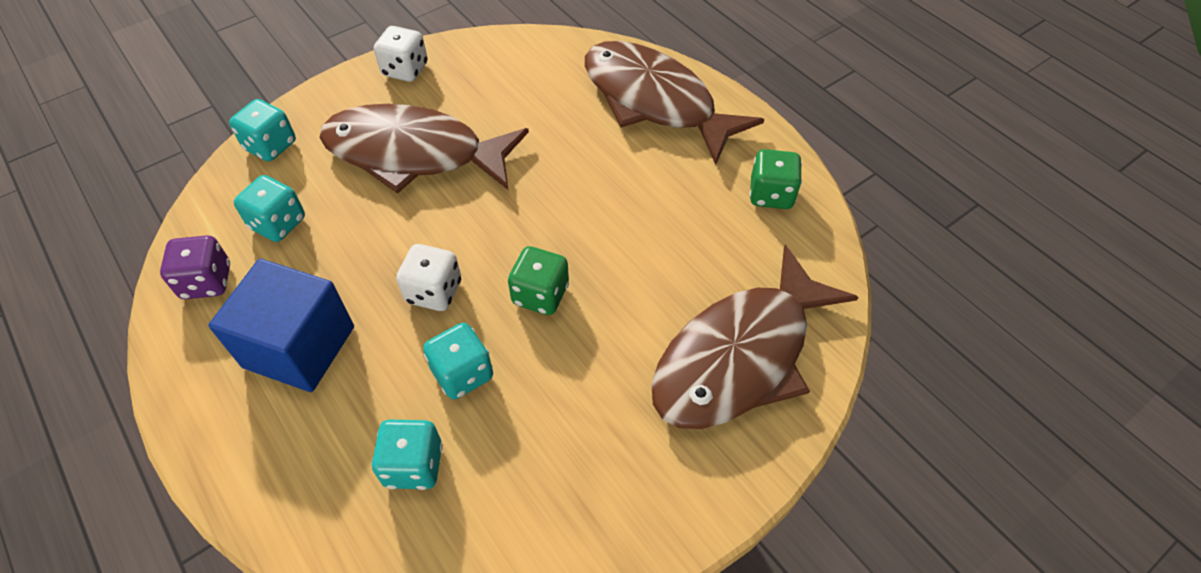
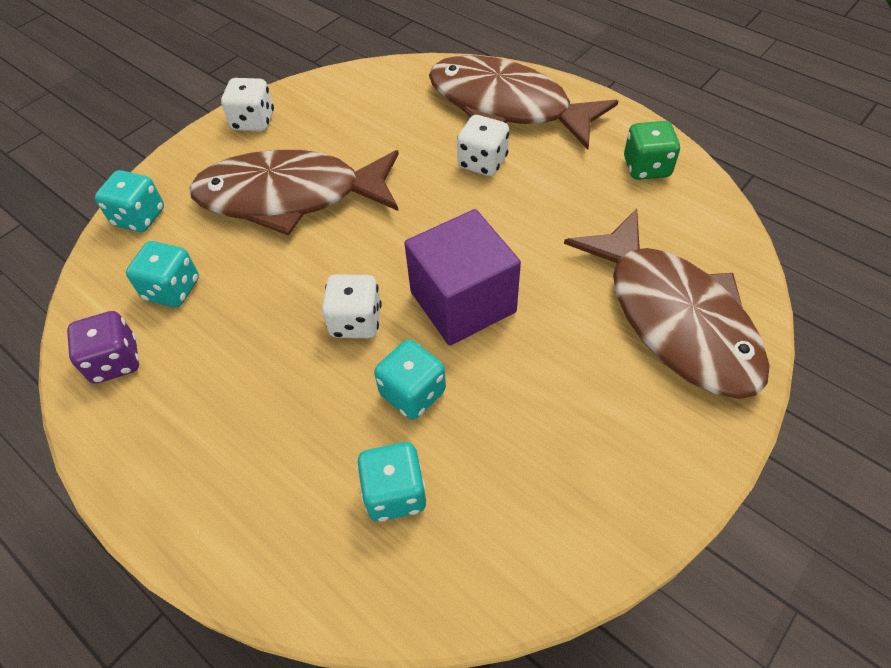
camera: 10 degrees left, 0 degrees up
blue cube [208,259,354,392] -> none
green dice [508,246,569,315] -> purple cube [404,209,521,345]
brown fish [651,245,858,429] -> brown fish turned 60 degrees counterclockwise [564,209,770,399]
none -> white dice [457,115,509,176]

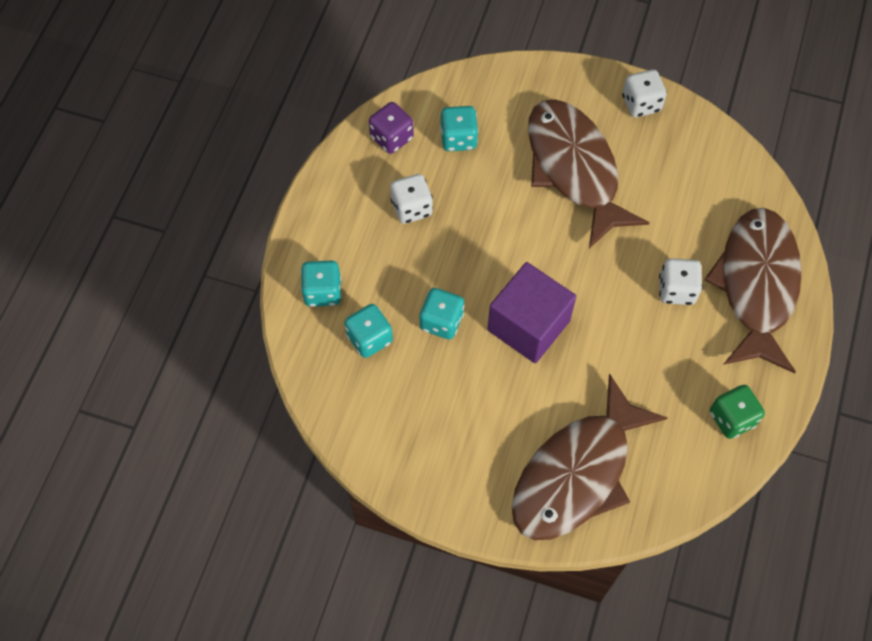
camera: 65 degrees right, 10 degrees up
turquoise dice [95,170,164,232] -> turquoise dice moved to [301,261,341,307]
white dice [322,274,381,338] -> white dice moved to [390,174,433,224]

